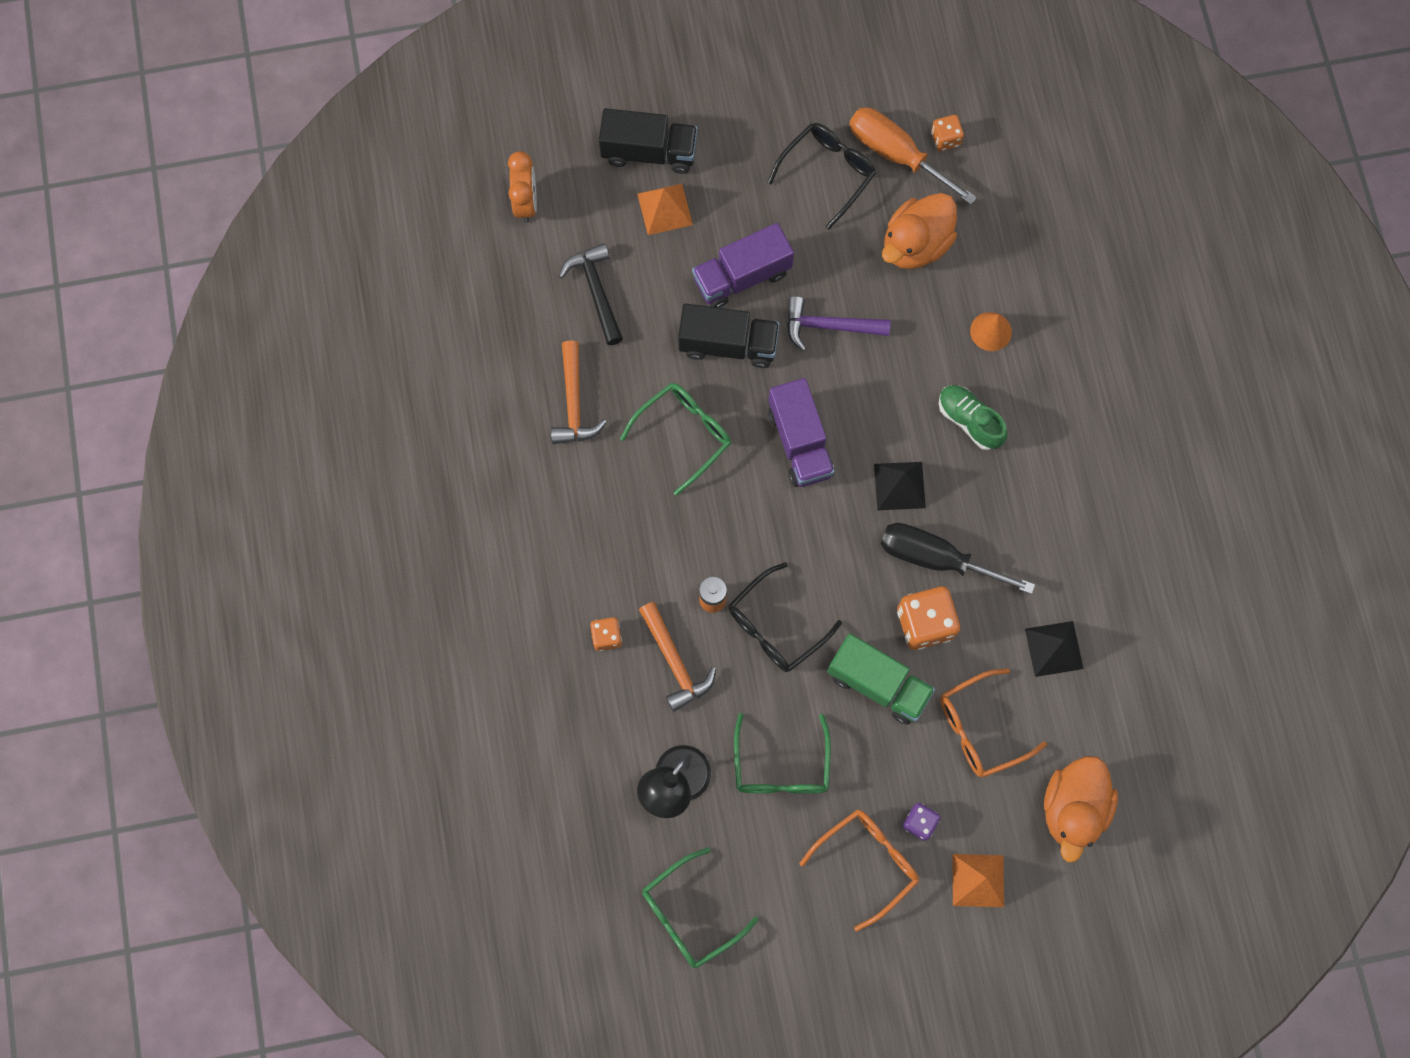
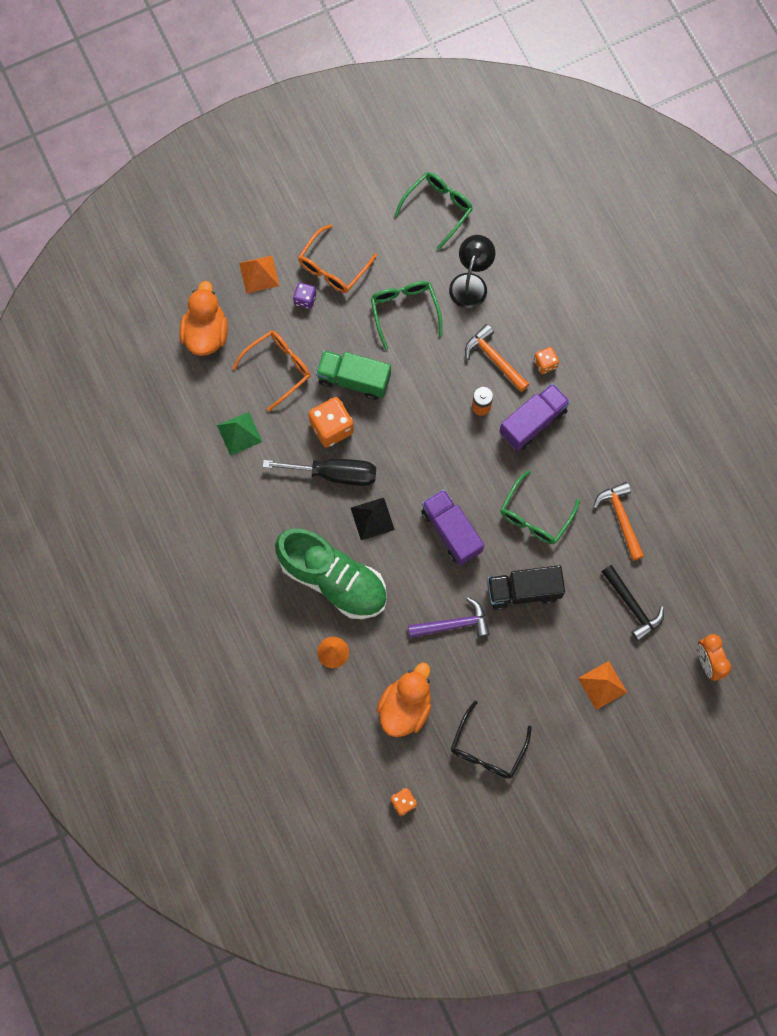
camera: 165 degrees right, 0 degrees up
black truck [599,108,698,174] -> none
purple truck [692,223,794,308] -> purple truck moved to [499,383,570,451]
black glasses [729,562,842,672] -> none
orange screwdriver [849,107,977,205] -> none
green shoe [939,385,1008,450] -> green shoe [275,528,387,619], size x2.01
black pyramid [1025,621,1084,677] -> green pyramid [217,412,262,456]

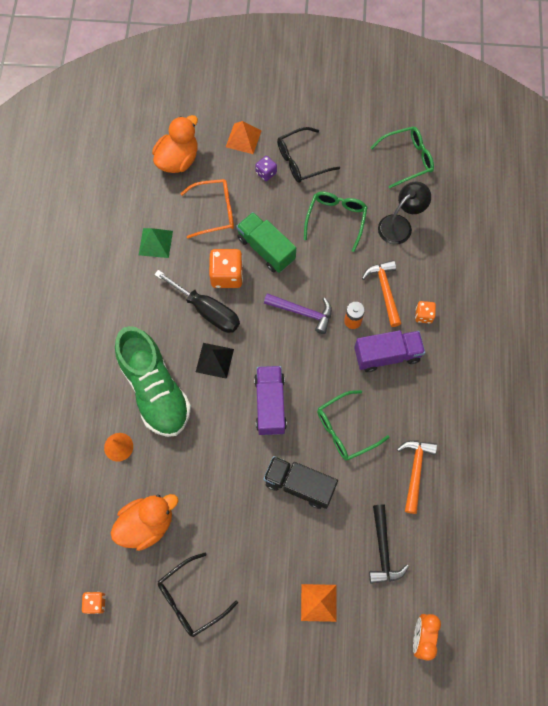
camera: 30 degrees right, 5 degrees down
orange glasses [298,224,377,293] -> black glasses [277,127,340,183]
purple hammer [408,597,490,638] -> purple hammer moved to [264,293,332,334]

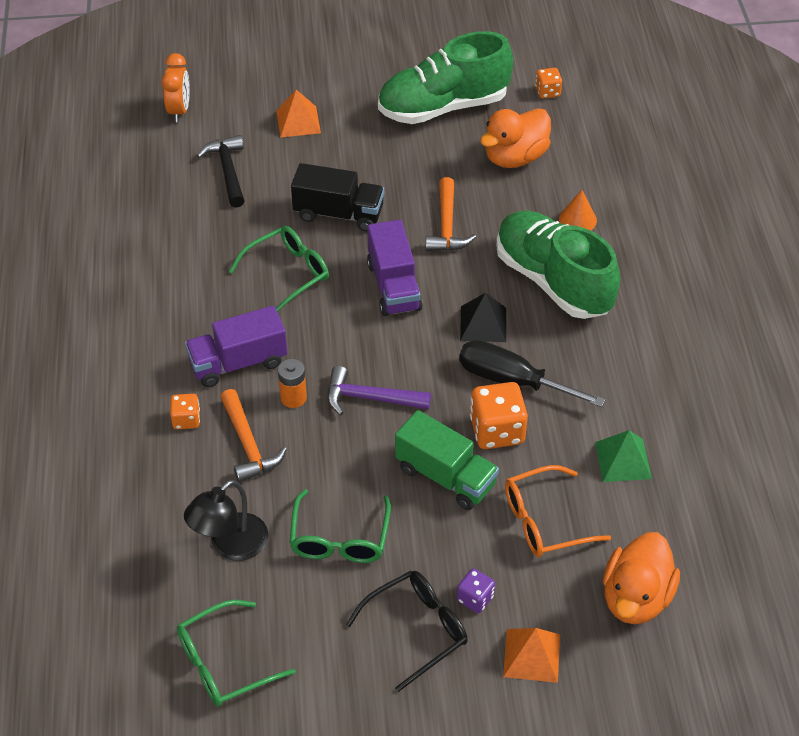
camera: 170 degrees right, 20 degrees down
black glasses [158,553,238,637] -> green shoe [378,31,513,124]
orange hammer [397,440,437,514] -> orange hammer moved to [426,177,476,251]

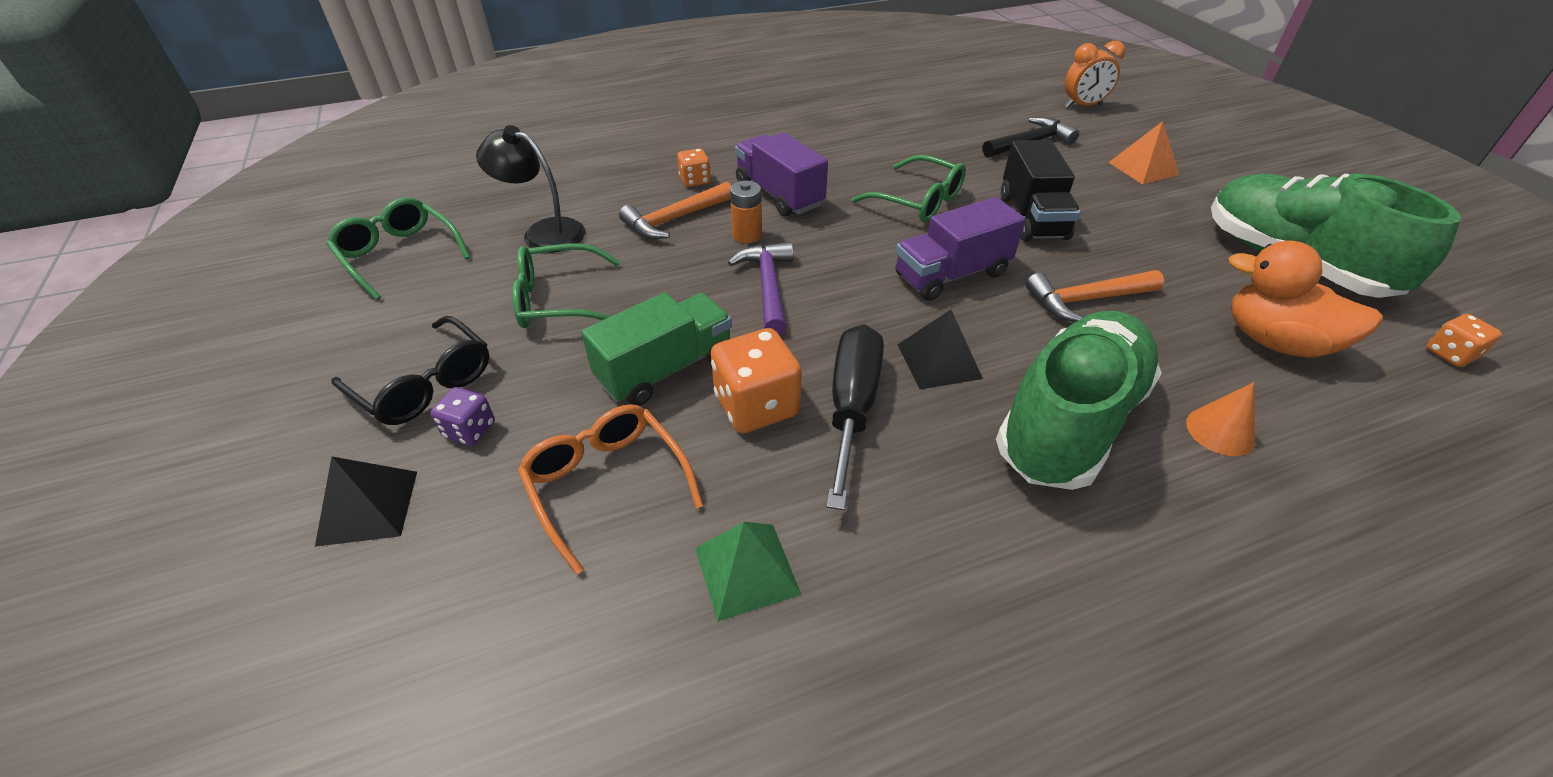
camera: 75 degrees right, 5 degrees down
green truck [395,410,499,510] -> green truck turned 150 degrees counterclockwise [581,292,732,406]
orange pyramid [503,628,560,683] -> black pyramid [315,457,417,547]
orange duck [603,532,680,624] -> none

